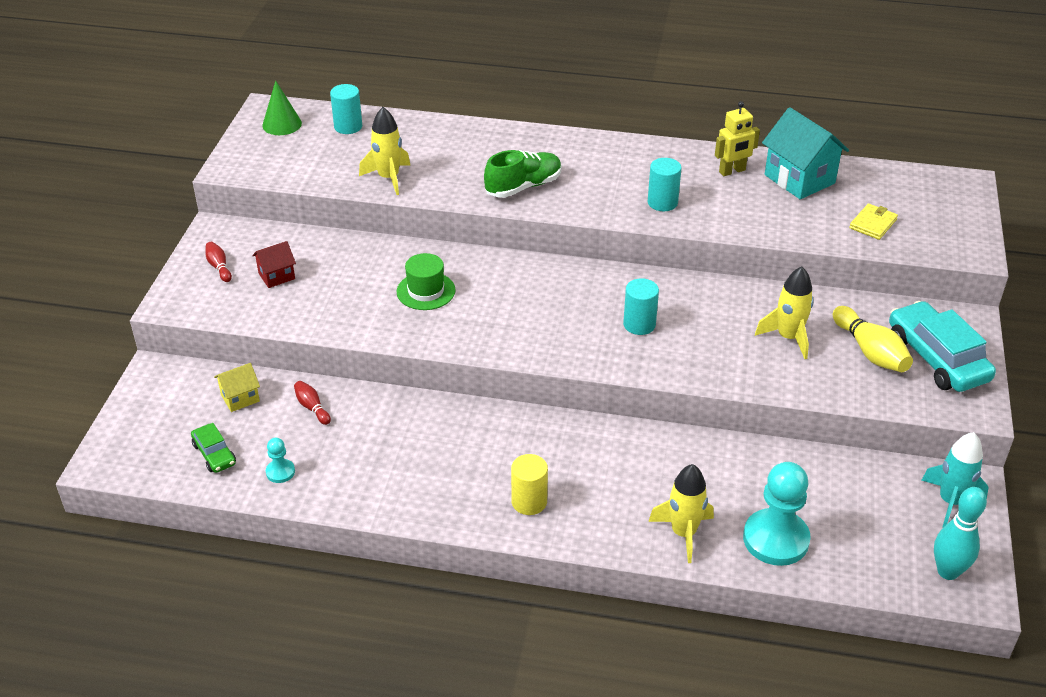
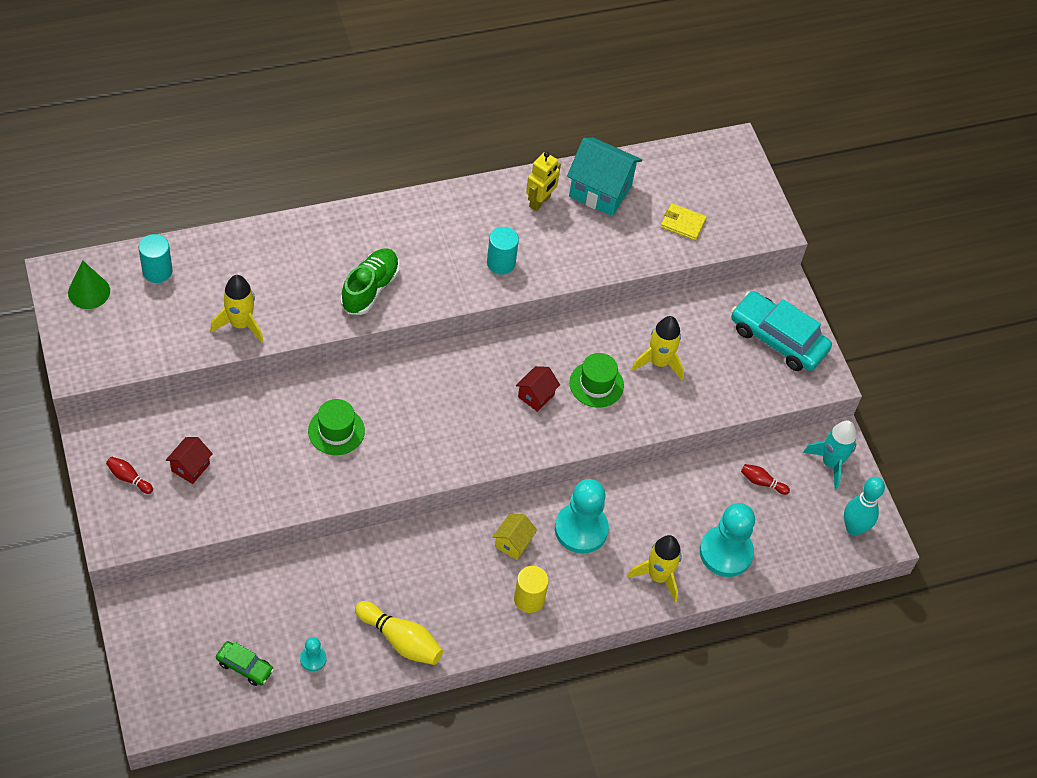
camera: 35 degrees left, 15 degrees up
yellow house [214,363,260,412] -> yellow house moved to [492,514,537,560]
red bowling pin [294,381,331,425] -> red bowling pin moved to [741,464,790,495]
turquoise cylinder [623,278,659,335] -> red house [516,366,560,412]
yellow bowling pin [833,306,913,372] -> yellow bowling pin moved to [355,601,443,665]
yellow wallet [849,204,898,240] -> yellow wallet turned 75 degrees counterclockwise [661,203,707,241]
none -> turquoise pawn [555,479,609,553]
none -> green hat [569,353,624,408]

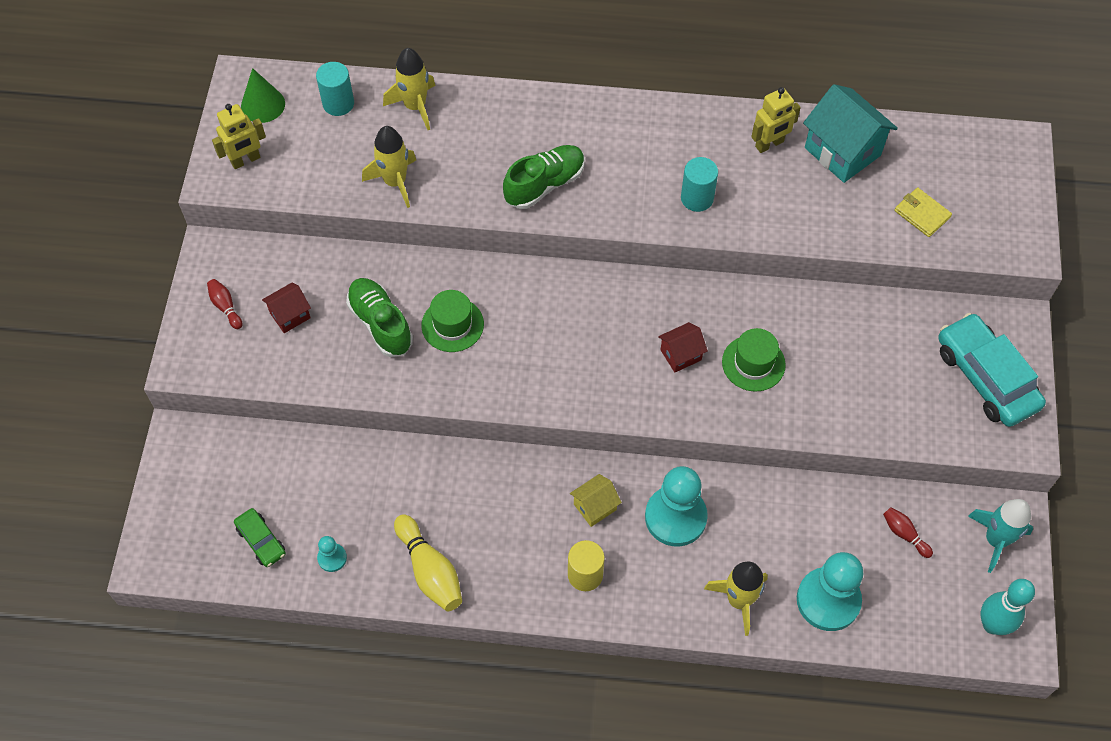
camera: 30 degrees right, 5 degrees up
yellow rocket [632,316,684,380] -> yellow rocket moved to [383,48,435,130]
none -> yellow robot [212,104,266,169]
none -> green shoe [346,278,413,357]

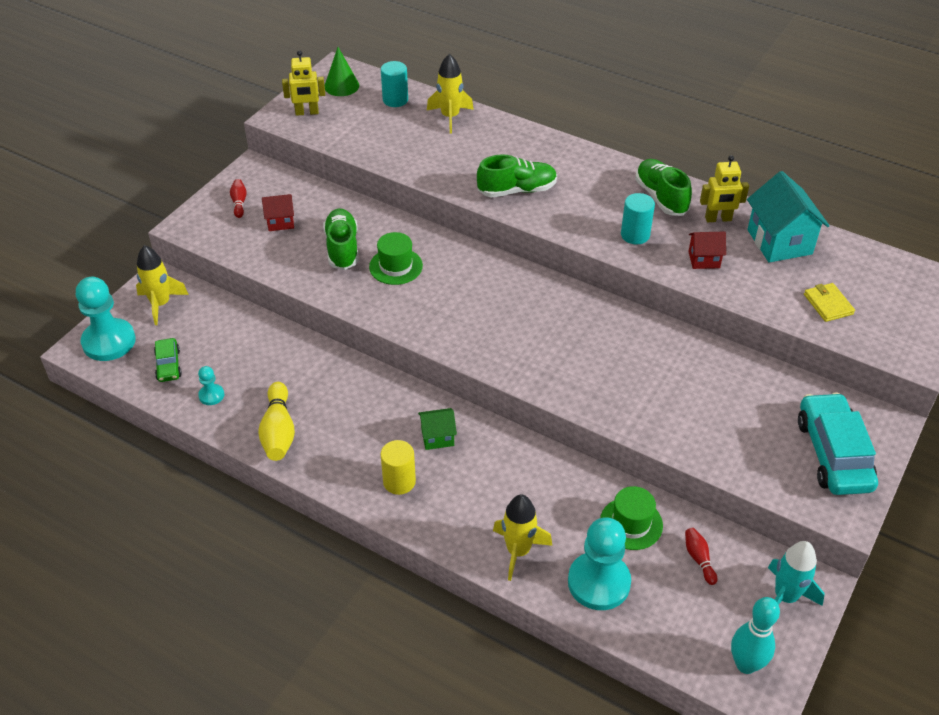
camera: 25 degrees right, 15 degrees down
yellow rocket [362,126,416,208] -> yellow rocket moved to [136,245,189,325]
yellow house [570,474,622,527] -> green house [418,408,457,450]
turquoise pawn [645,466,708,546] -> turquoise pawn moved to [76,277,136,361]
red house [658,322,708,373] -> red house moved to [688,231,726,269]
green hat [722,328,786,392] -> green hat moved to [600,486,663,550]
none -> green shoe [635,159,692,216]

